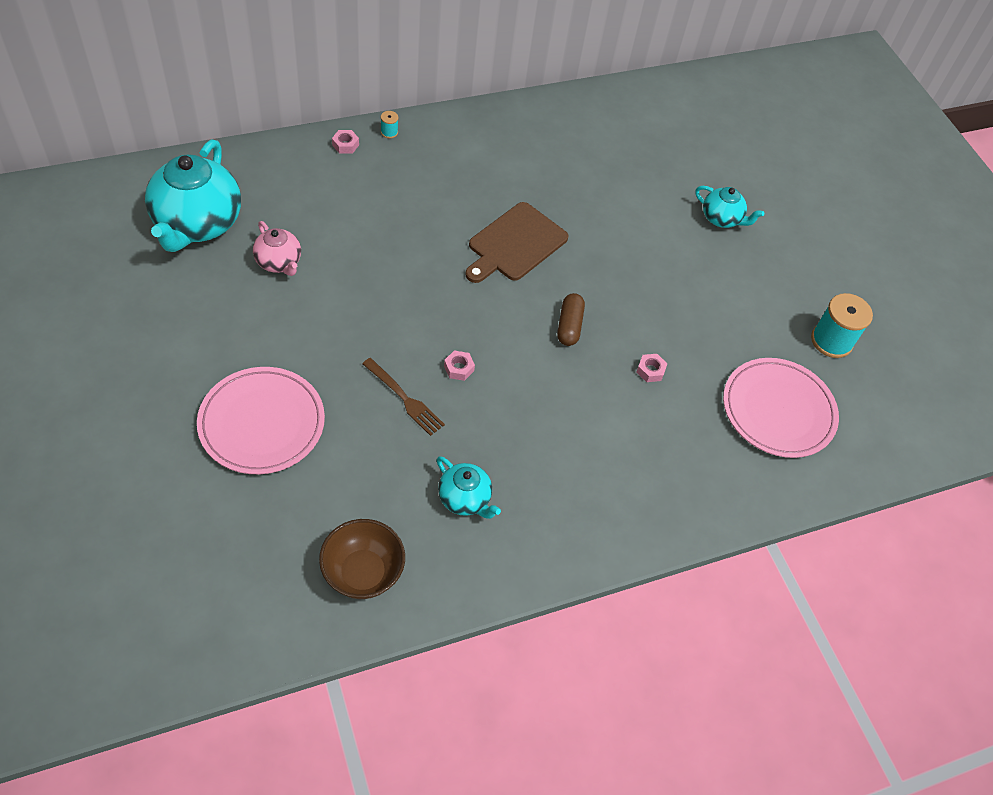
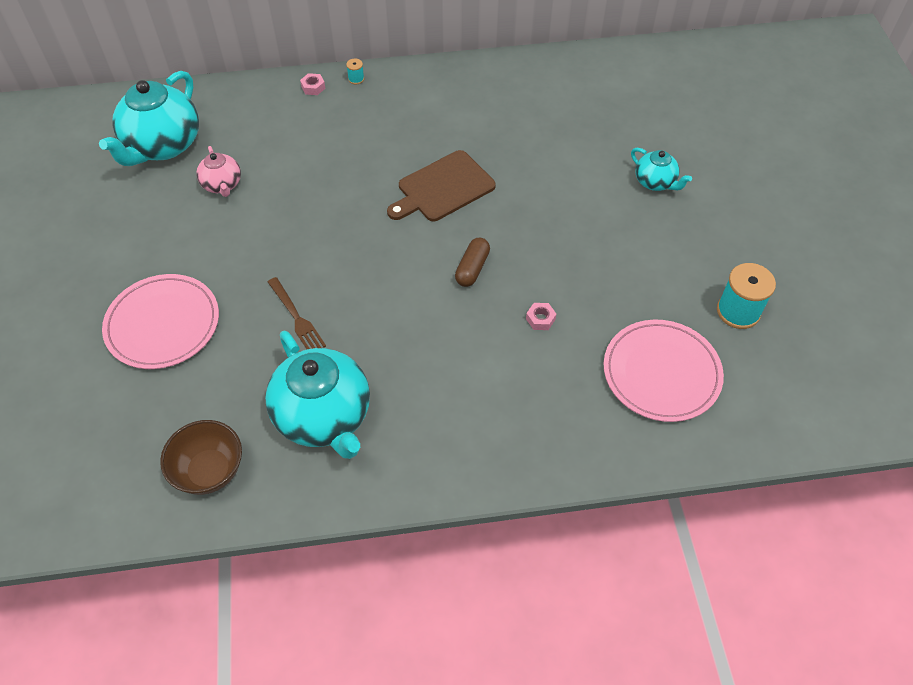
camera: 20 degrees right, 0 degrees up
turquoise teapot [437,456,501,519] -> turquoise teapot [265,331,370,459], size x1.96
pink nut [444,351,475,381] -> none

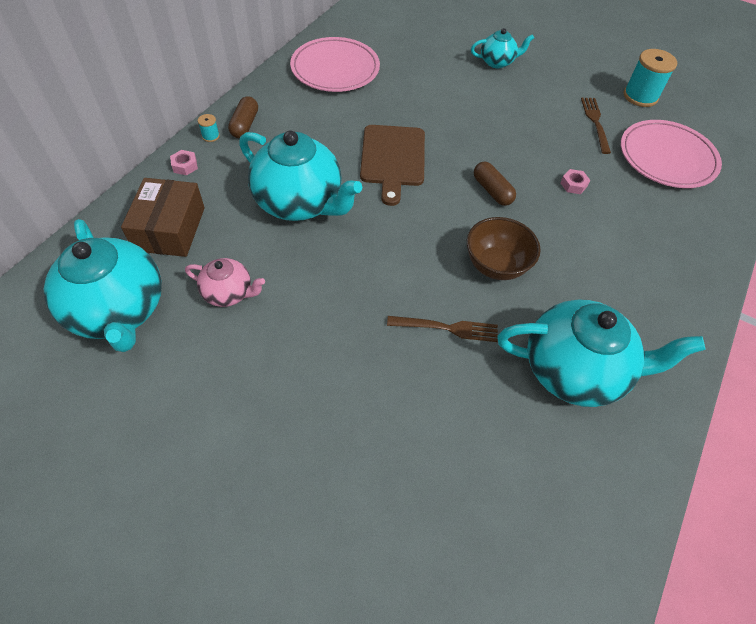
camera: 55 degrees left, 0 degrees up
pink plate [102,274,219,369] -> pink plate moved to [290,37,380,92]
brown bowl [160,420,242,495] -> brown bowl moved to [467,217,541,280]
none -> brown box [121,178,205,257]
none -> brown capsule [228,96,258,138]
none -> turquoise teapot [239,130,362,221]
none -> brown fork [581,98,611,154]

